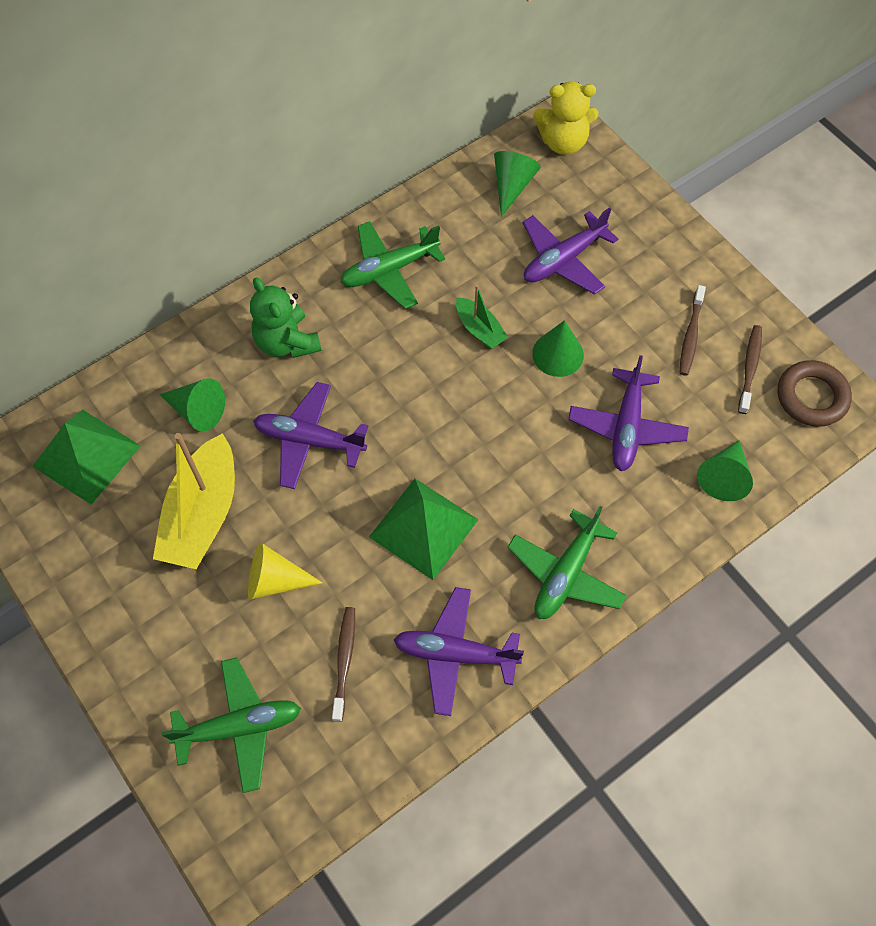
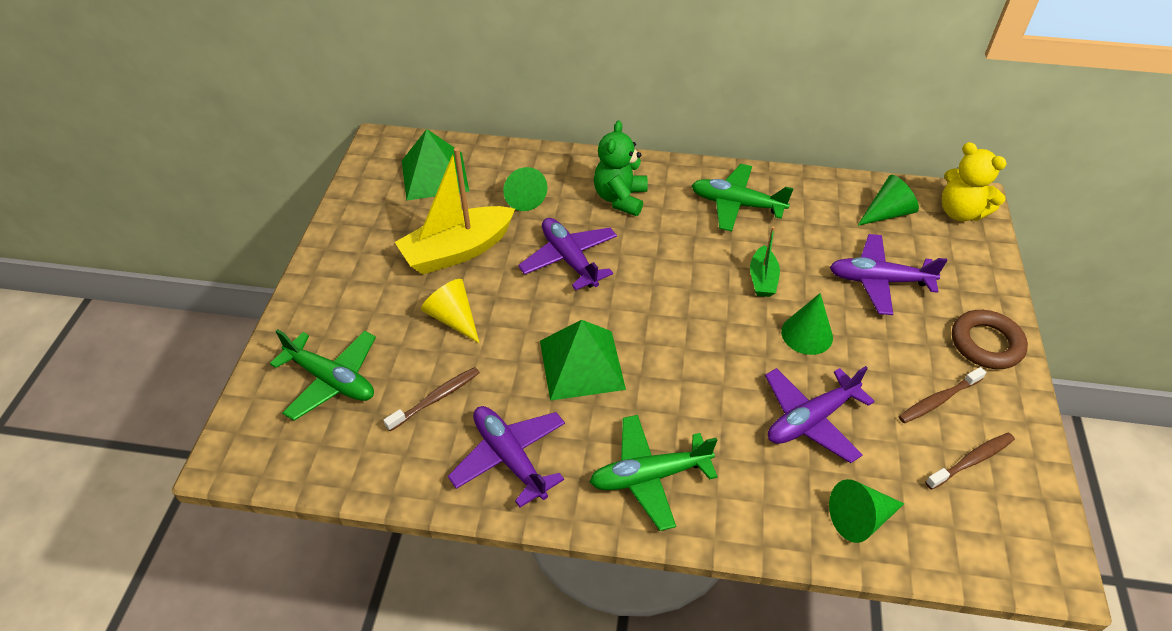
camera: 45 degrees right, 15 degrees down
brown ring [778,360,852,427] -> brown ring moved to [952,310,1028,369]

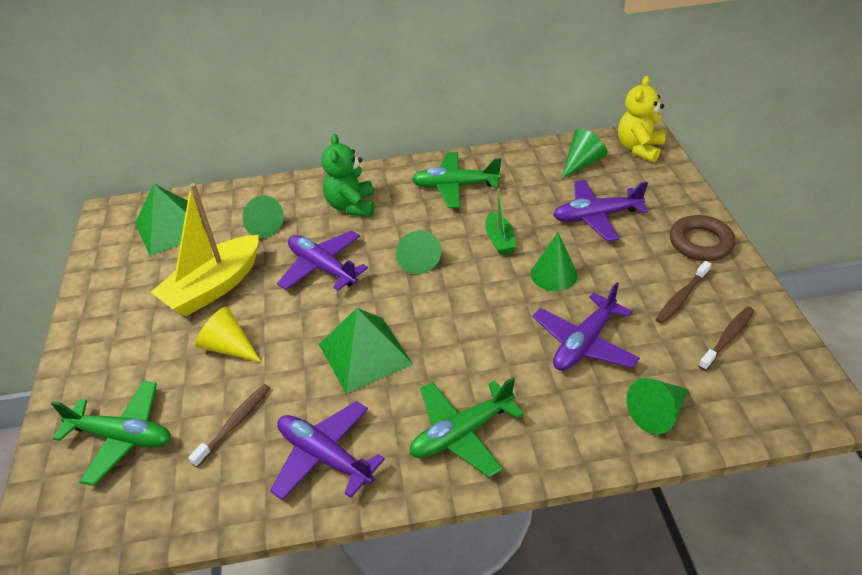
camera: 15 degrees left, 5 degrees down
yellow teddy bear [942,142,1007,221] -> yellow teddy bear turned 90 degrees clockwise [618,76,666,162]
none -> green cone [396,230,441,274]

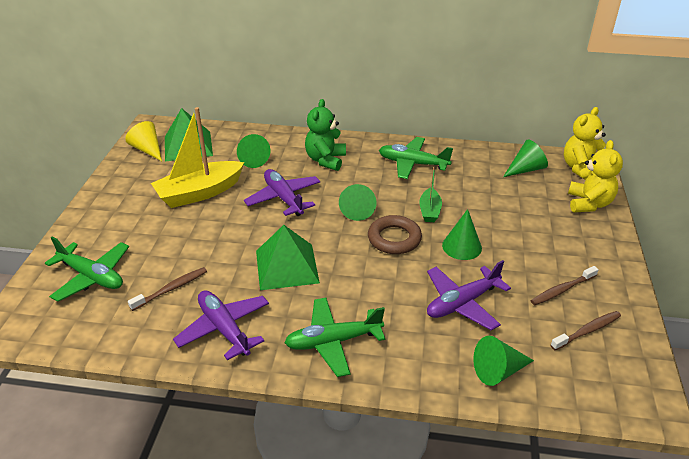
camera: 15 degrees right, 5 degrees down
yellow cone [195,307,261,362] -> yellow cone moved to [125,121,162,161]
purple plane [553,180,648,241] -> none
brown ring [670,215,735,261] -> brown ring moved to [368,215,422,254]
none -> yellow teddy bear [568,140,623,212]

